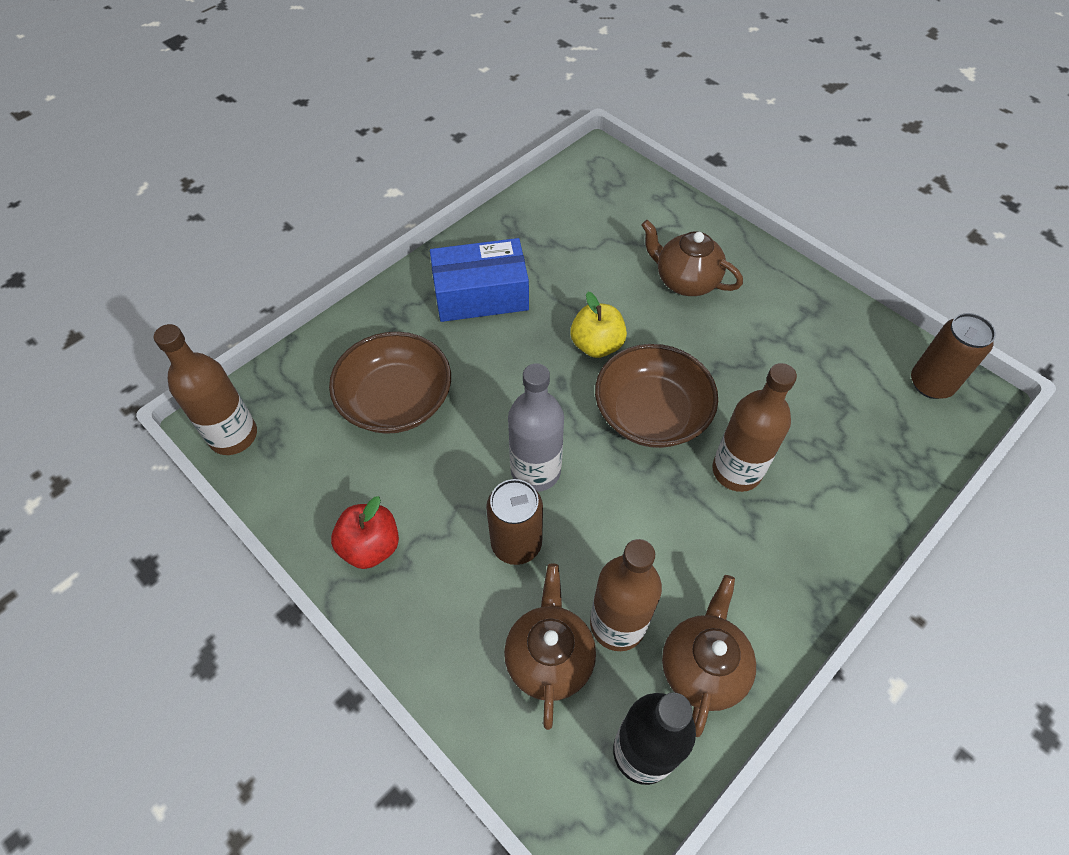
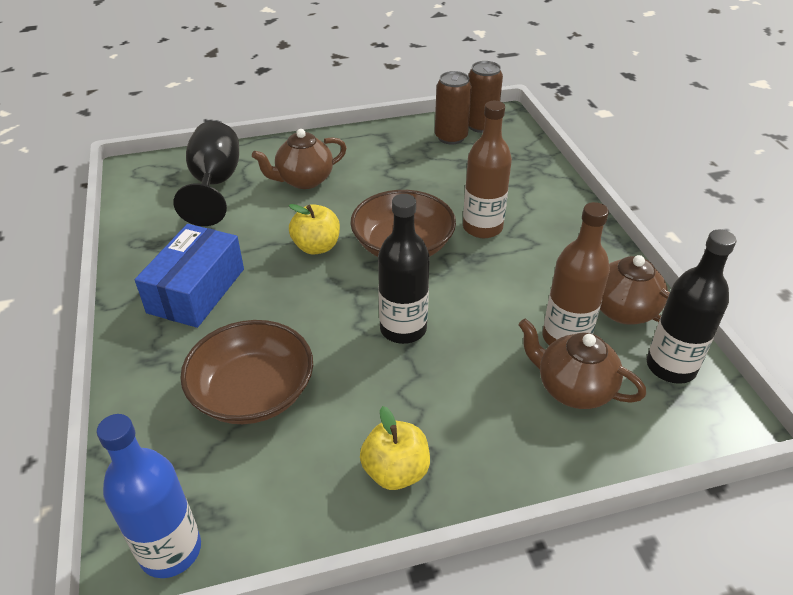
camera: 60 degrees left, 15 degrees down
brown bottle [154,324,257,455] -> blue bottle [97,414,201,578]
red apple [331,496,399,569] -> yellow apple [360,406,430,490]
brown can [486,479,543,565] -> brown can moved to [435,71,472,145]
grey bottle [508,363,564,492] -> black bottle [378,194,430,344]
none -> black goblet [173,121,239,226]

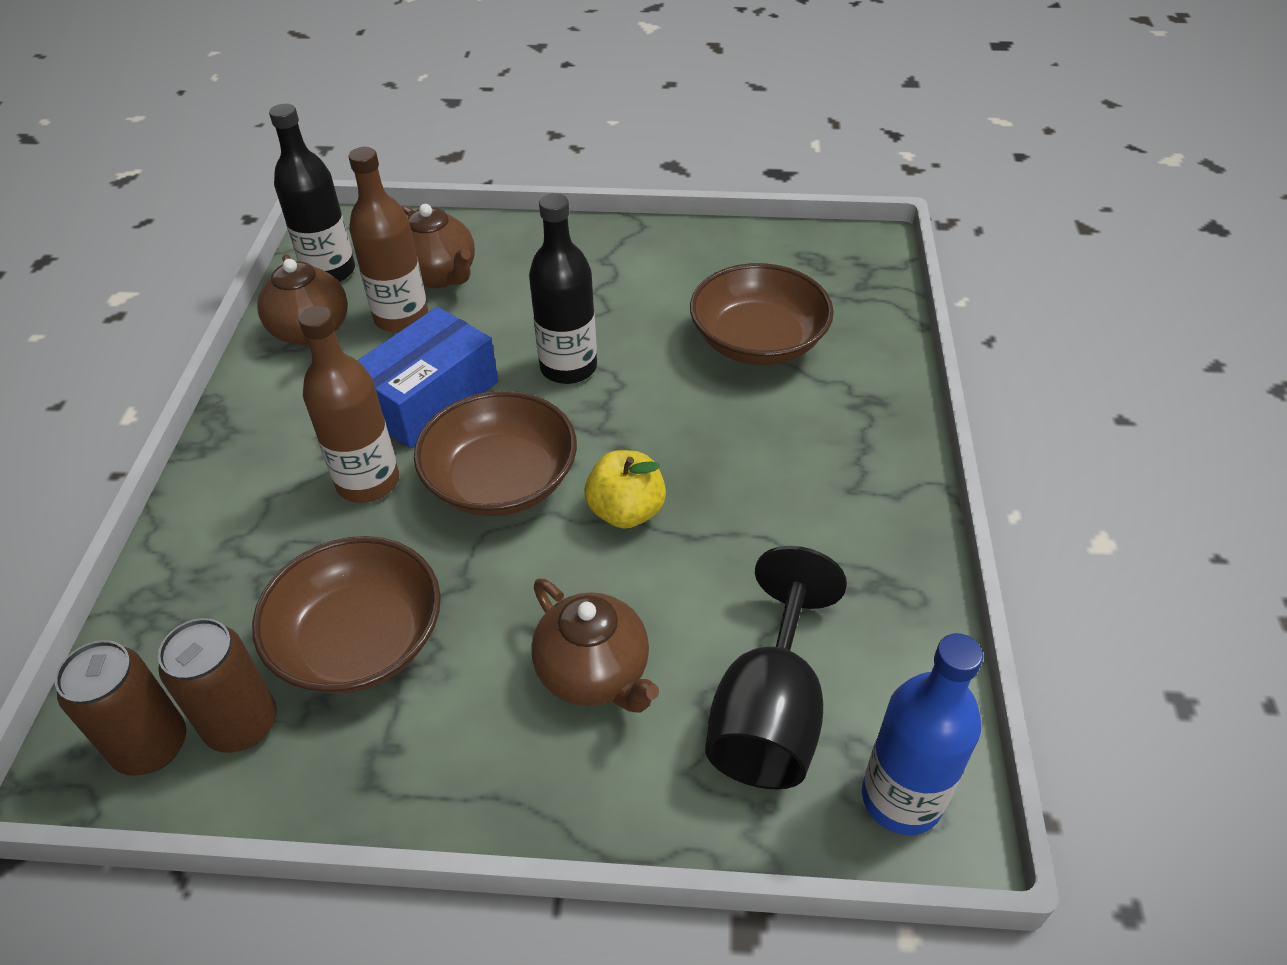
camera: 160 degrees left, 5 degrees up
blue bottle [97,414,201,578] -> blue bottle moved to [862,633,983,835]
blue box [135,224,244,328] -> blue box moved to [357,307,498,448]
brown teapot [252,129,347,189] -> brown teapot turned 60 degrees clockwise [531,579,659,713]
yellow apple [360,406,430,490] -> none
none -> brown bowl [252,536,441,694]

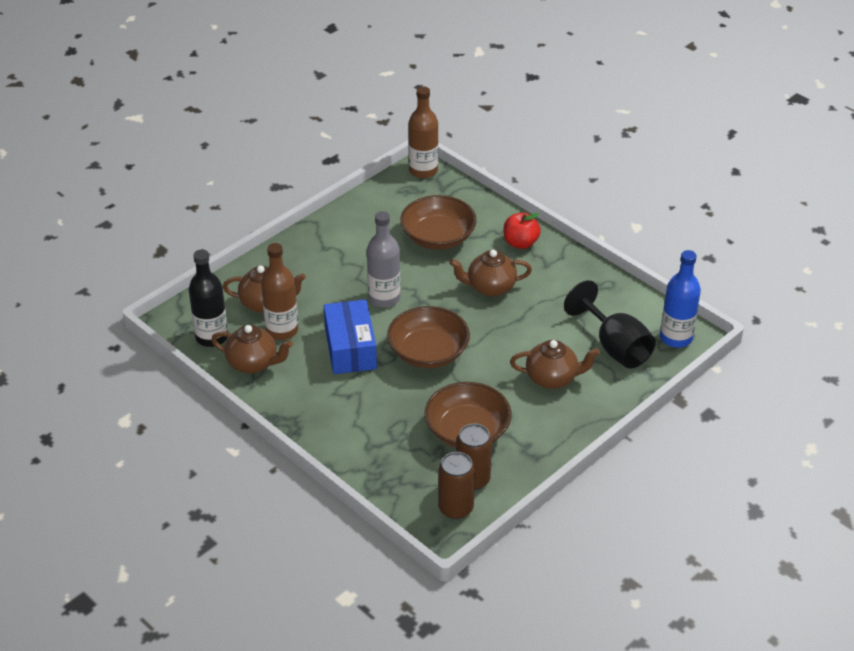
camera: 50 degrees left, 5 degrees down
brown bottle [299,306,399,503] -> brown bottle moved to [408,86,438,178]
black bottle [529,193,597,384] -> grey bottle [367,211,401,308]
yellow apple [585,450,666,529] -> none
none -> brown teapot [449,250,532,297]
none -> red apple [504,213,541,249]

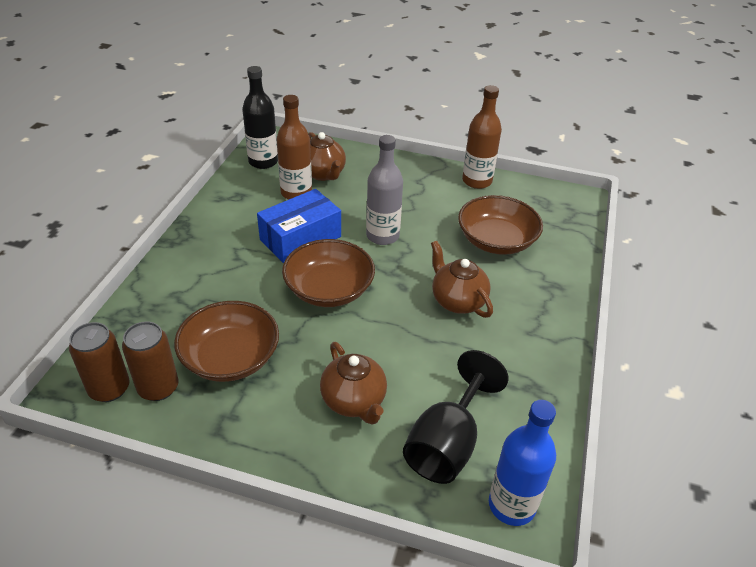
camera: 60 degrees right, 0 degrees up
brown teapot [211,325,293,373] -> none
brown bottle [408,86,438,178] -> brown bottle moved to [462,85,502,189]
red apple [504,213,541,249] -> none

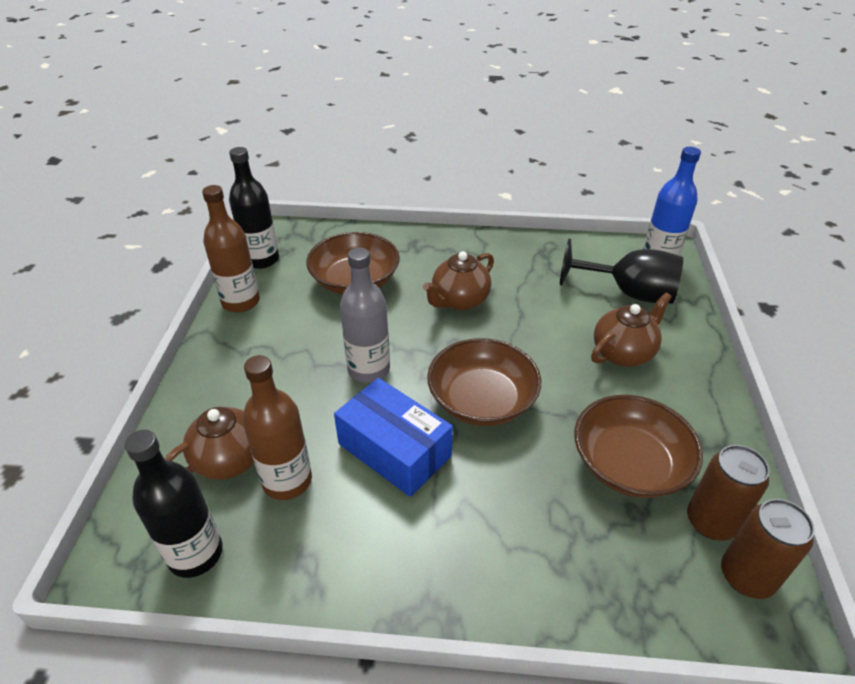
camera: 100 degrees left, 0 degrees up
none -> black bottle [229,147,279,269]

